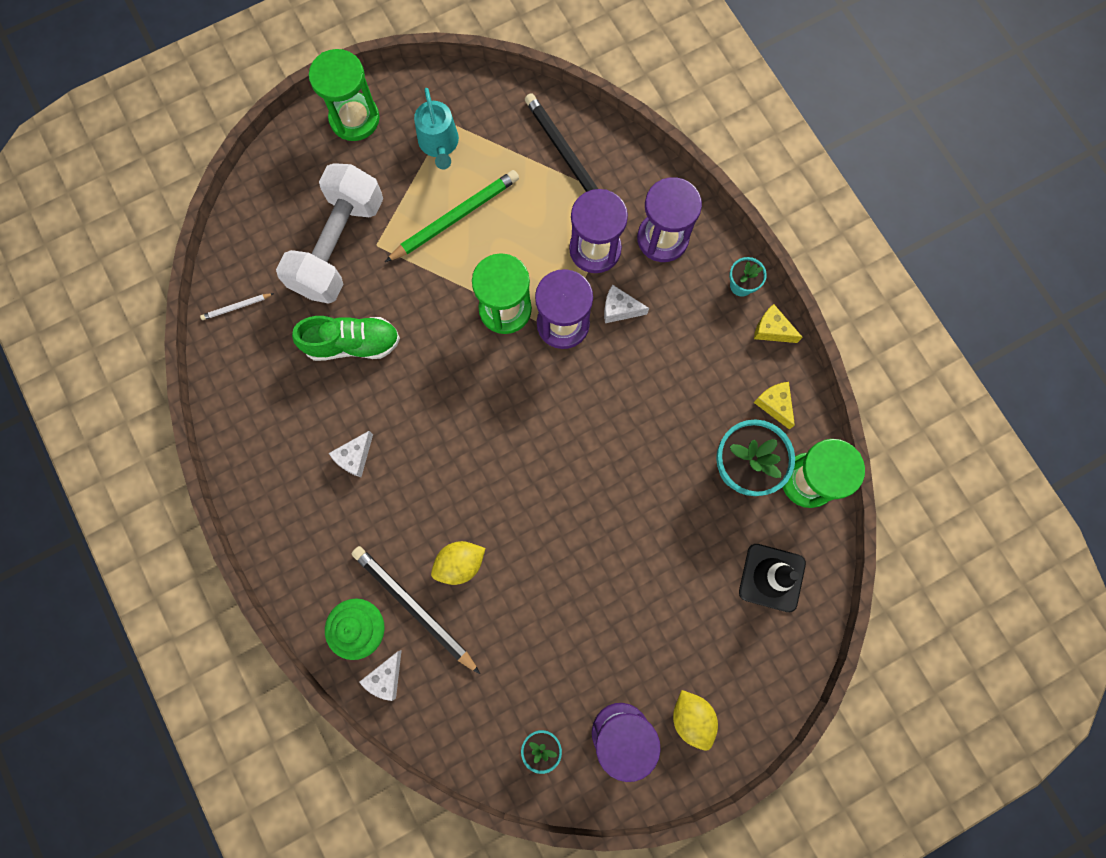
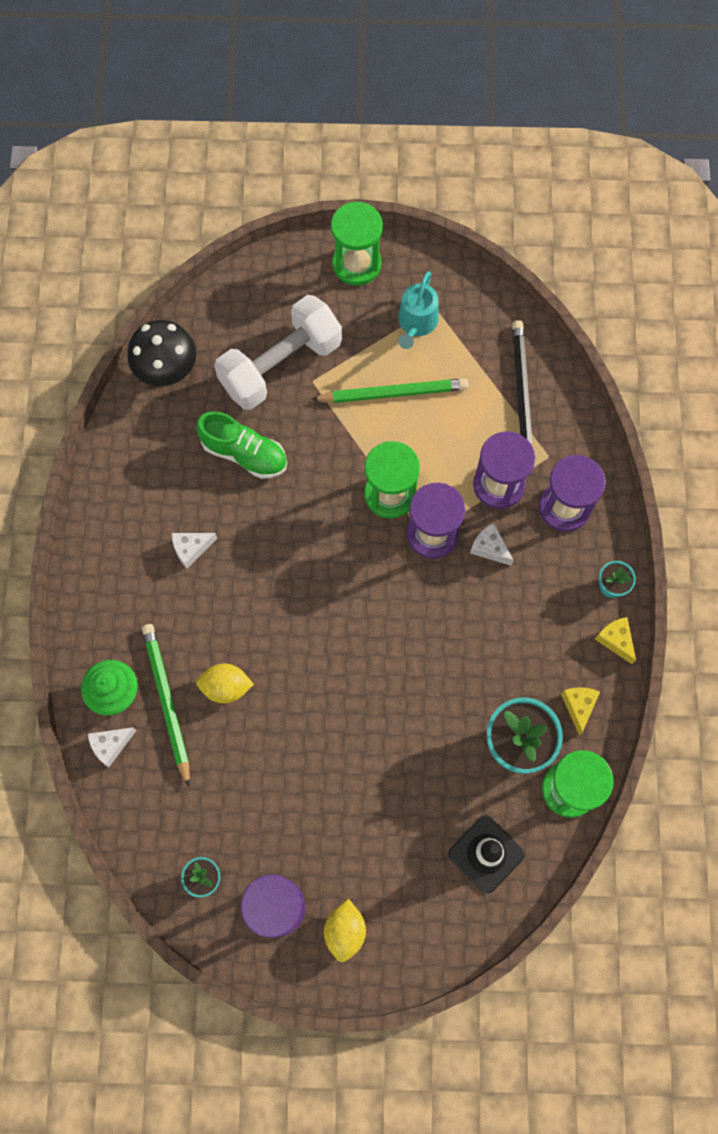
camera: 30 degrees right, 5 degrees down
white pencil [200,293,274,320] -> black mushroom [127,320,196,386]
black pencil [351,546,480,674] -> green pencil [142,624,190,787]

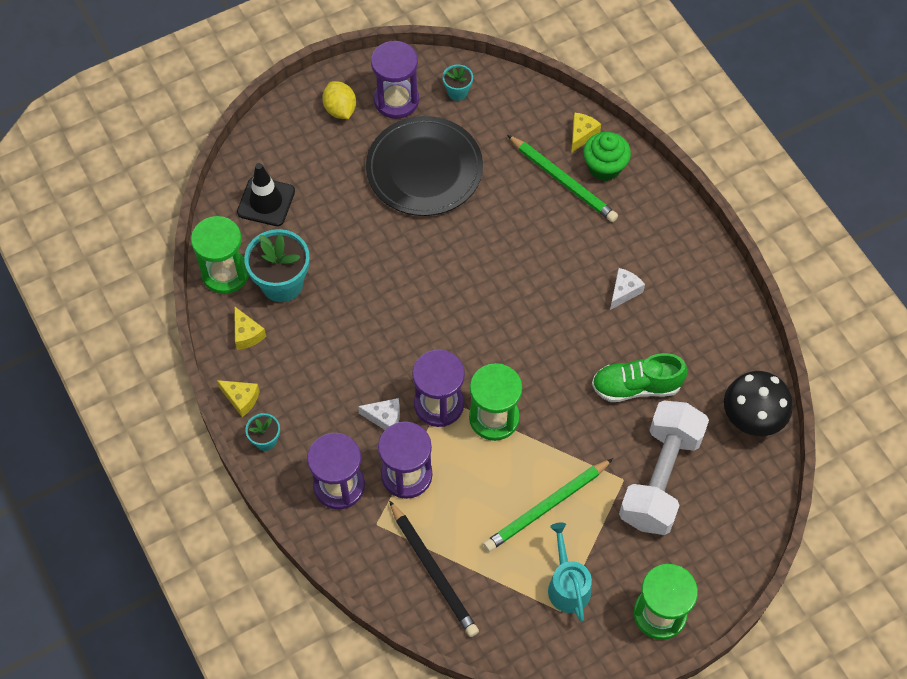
camera: 150 degrees right, 10 degrees down
white cheese [88,727,137,767] -> yellow cheese [571,112,601,153]
yellow lemon [196,663,254,704] -> none
none -> black plate [366,116,483,216]

